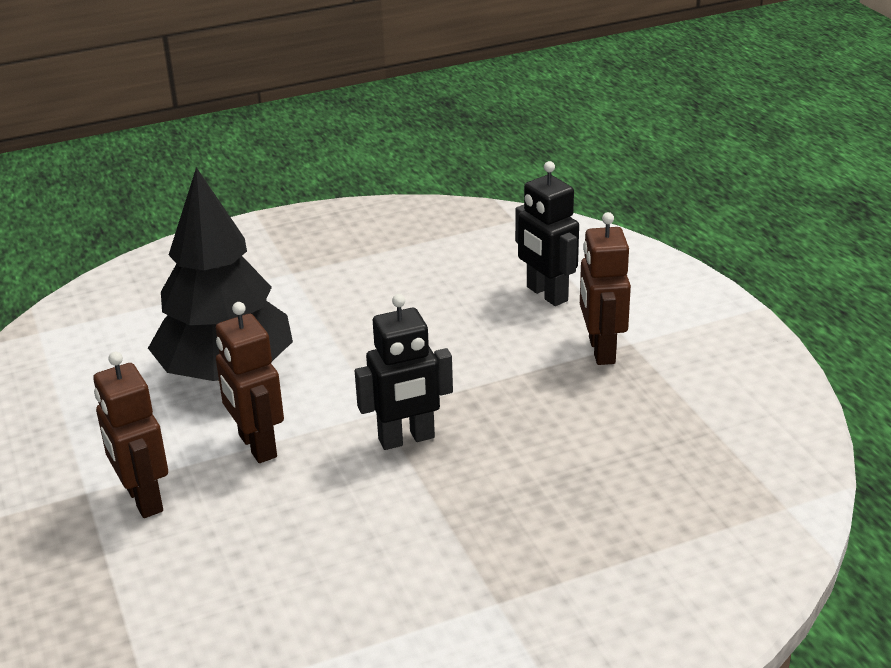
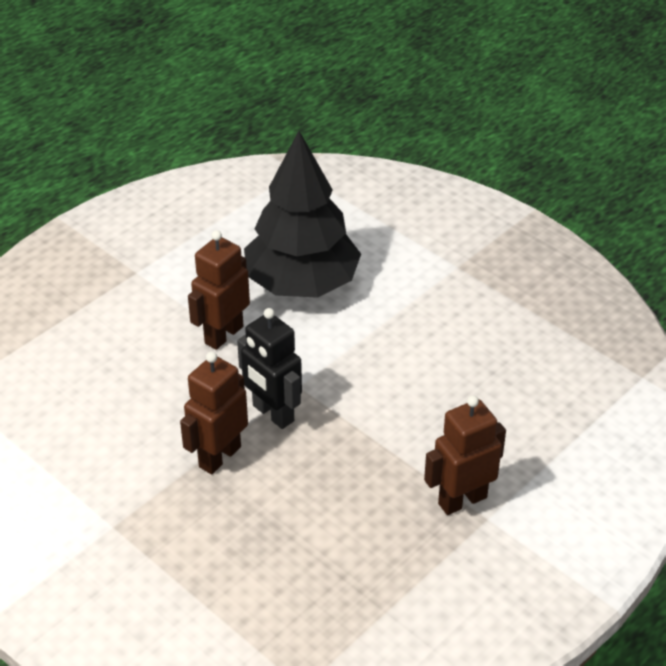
camera: 65 degrees right, 10 degrees up
brown robot [93,352,168,518] -> brown robot moved to [180,352,248,474]
black robot [515,161,579,306] -> none

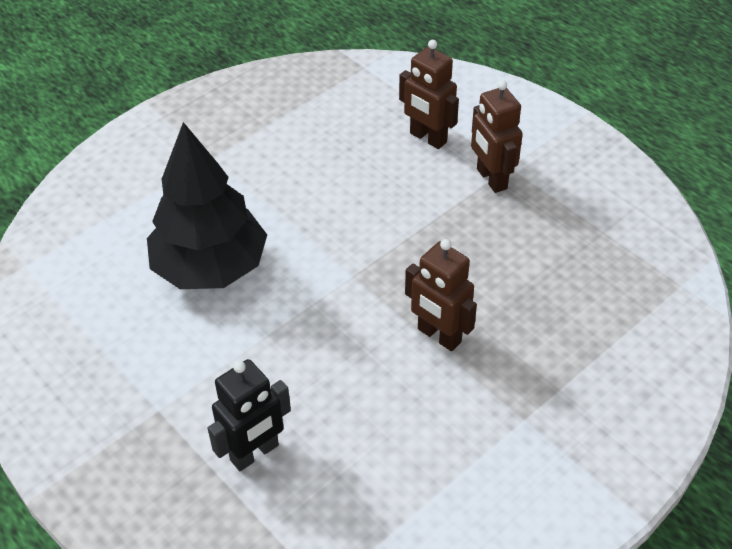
camera: 85 degrees left, 5 degrees up
brown robot [188,230,250,350] -> brown robot moved to [399,40,459,149]
black robot [237,308,302,429] -> black robot moved to [208,359,291,471]

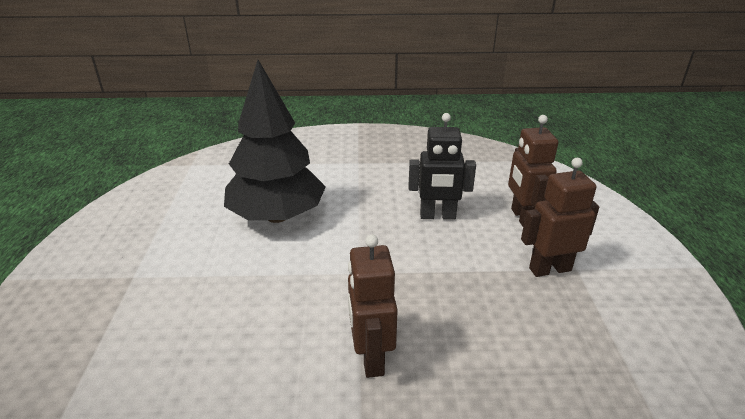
camera: 40 degrees right, 15 degrees down
black robot [208,359,291,471] -> black robot moved to [408,113,476,220]
brown robot [471,80,523,193] -> brown robot turned 60 degrees clockwise [521,158,599,277]

